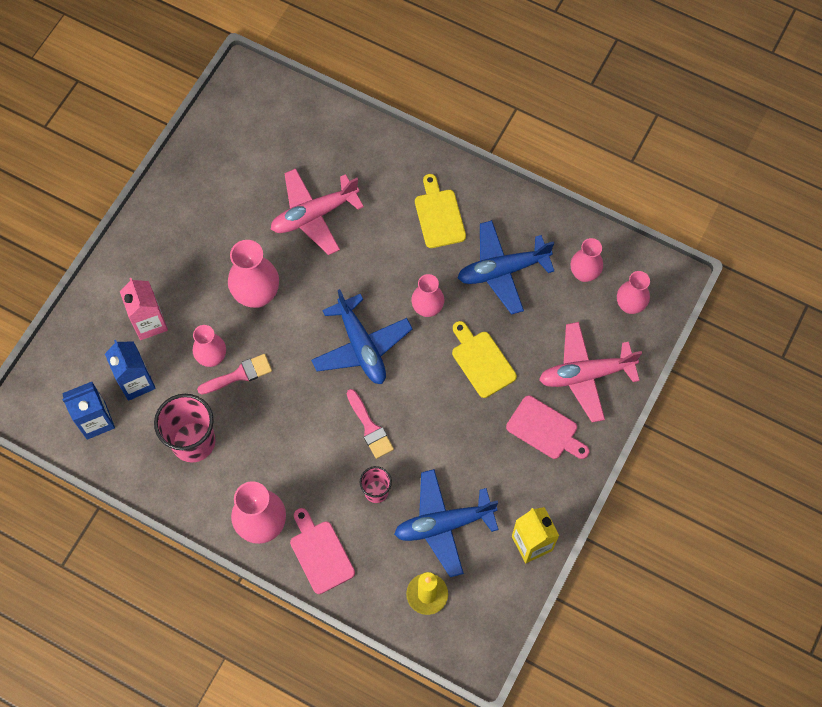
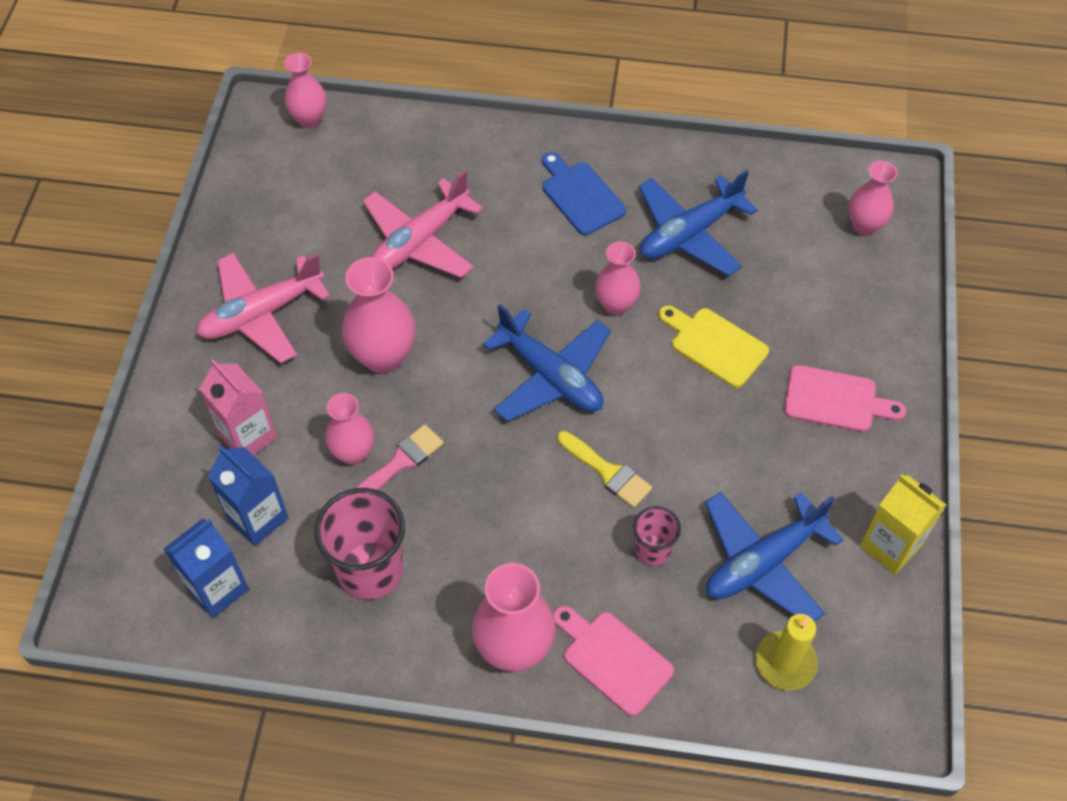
camera: 20 degrees left, 10 degrees down
pink brush [347,389,394,459] -> yellow brush [557,431,652,508]
yellow cutting board [415,174,466,248] -> blue cutting board [542,152,626,235]
pink plane [539,322,642,422] -> pink plane moved to [196,253,330,363]
pink vase [571,238,603,282] -> pink vase moved to [284,53,327,128]

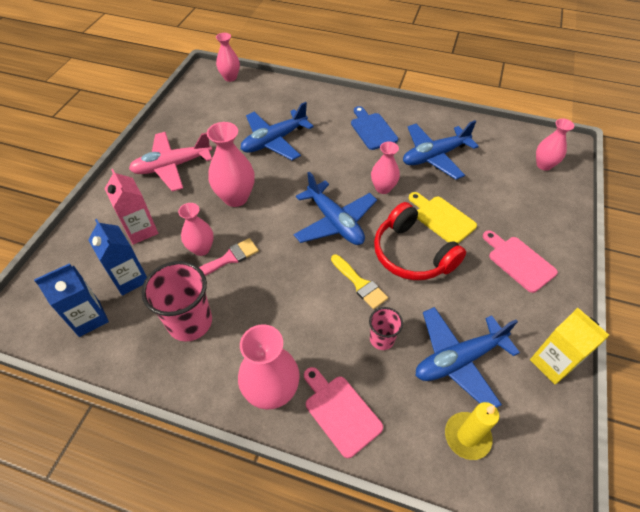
camera: 10 degrees right, 5 degrees down
pink plane [363,170,483,278] -> blue plane [241,102,314,160]
pink cutting board [784,365,906,432] -> pink cutting board turned 150 degrees counterclockwise [483,230,558,293]
none -> red headphones [374,202,466,280]

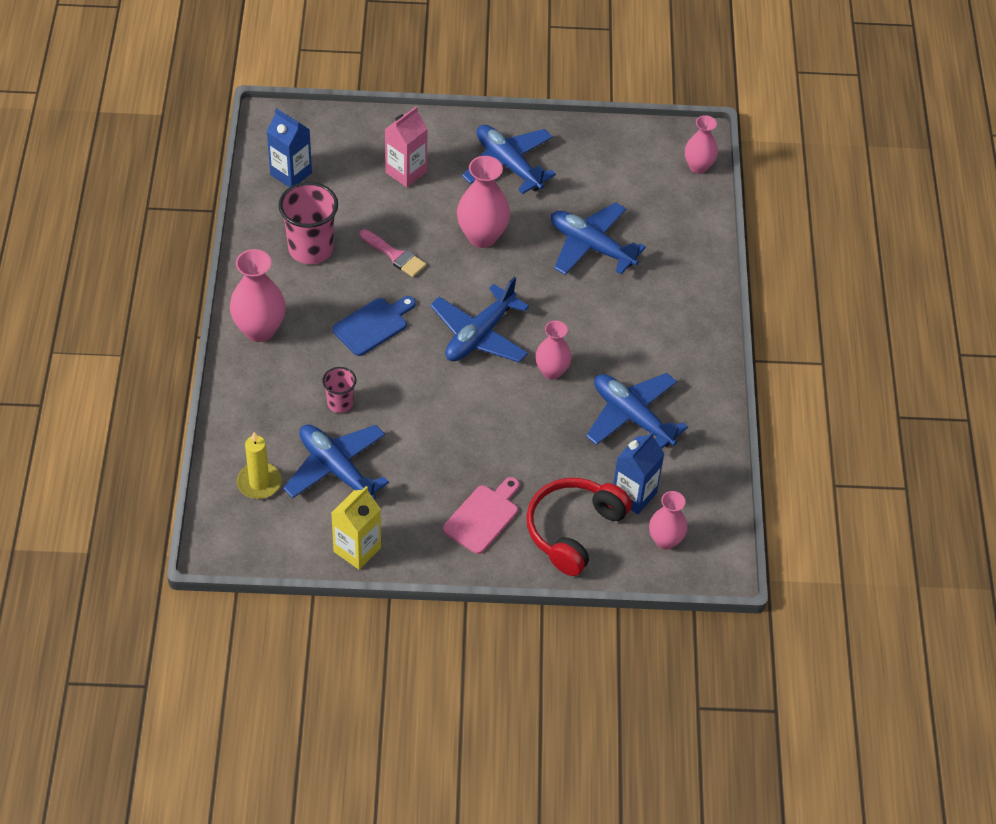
camera: 70 degrees right, 0 degrees up
blue carton [88,219,147,296] -> blue carton moved to [613,432,664,514]
pink plane [129,132,212,192] -> blue plane [462,125,556,194]
pink vase [178,203,214,256] -> none
pink cutting board [304,367,383,458] -> none
yellow brush [331,254,388,309] -> none
blue cutting board [351,106,398,150] -> blue cutting board moved to [332,296,416,356]
red headphones [374,202,466,280] -> red headphones moved to [526,478,632,576]
yellow cutting board [409,192,477,243] -> none

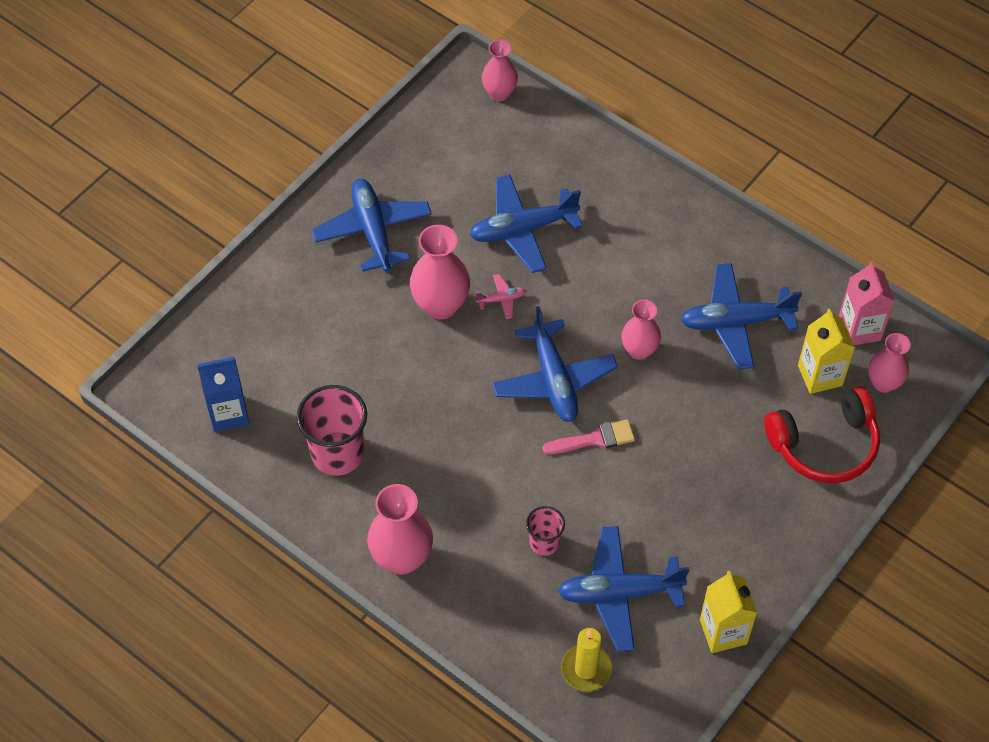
camera: 50 degrees left, 5 degrees up
blue cutting board [332,296,416,356] -> none
pink brush [360,229,426,277] -> pink brush moved to [543,419,635,454]
pink carton [385,106,428,187] -> pink carton moved to [839,261,895,345]
pink cutting board [443,477,519,554] -> none
blue plane [462,125,556,194] -> blue plane turned 75 degrees clockwise [312,179,432,272]
red headphones [526,478,632,576] -> red headphones turned 90 degrees counterclockwise [764,386,880,483]
blue carton [613,432,664,514] -> yellow carton [798,309,855,394]
none -> pink plane [476,274,526,319]

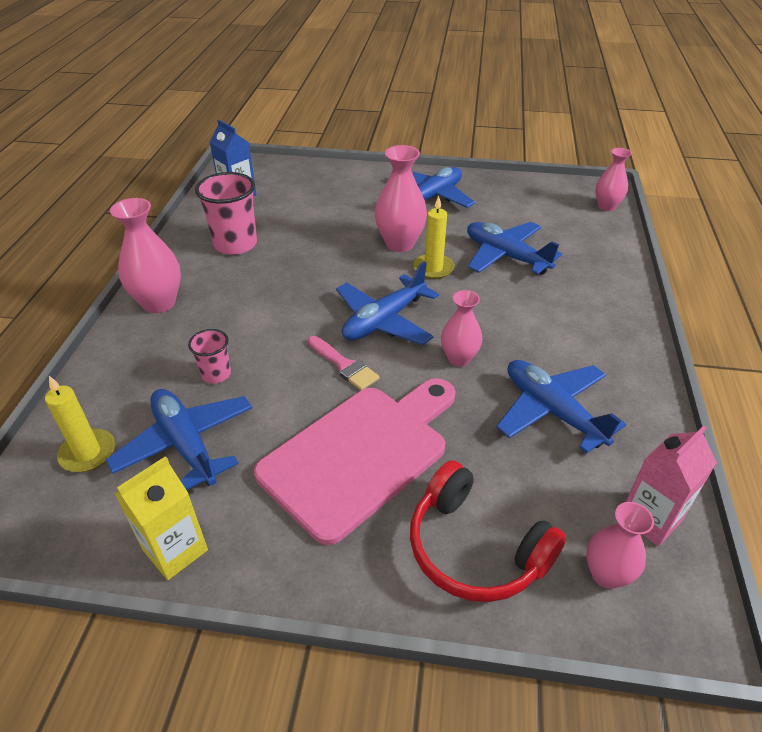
camera: 60 degrees right, 15 degrees down
pink plane [476,274,526,319] -> yellow candle [413,196,454,279]
yellow carton [798,309,855,394] -> none
none -> pink cutting board [254,378,456,545]

